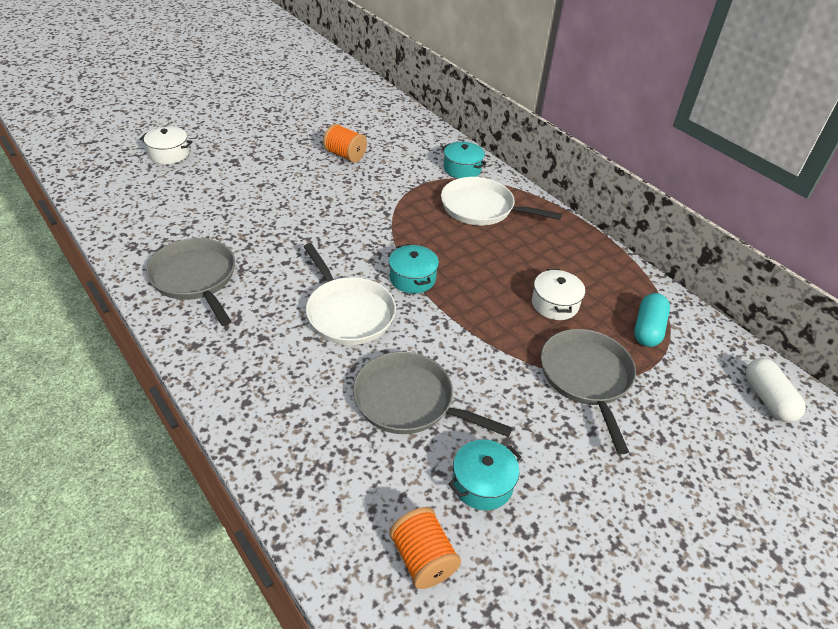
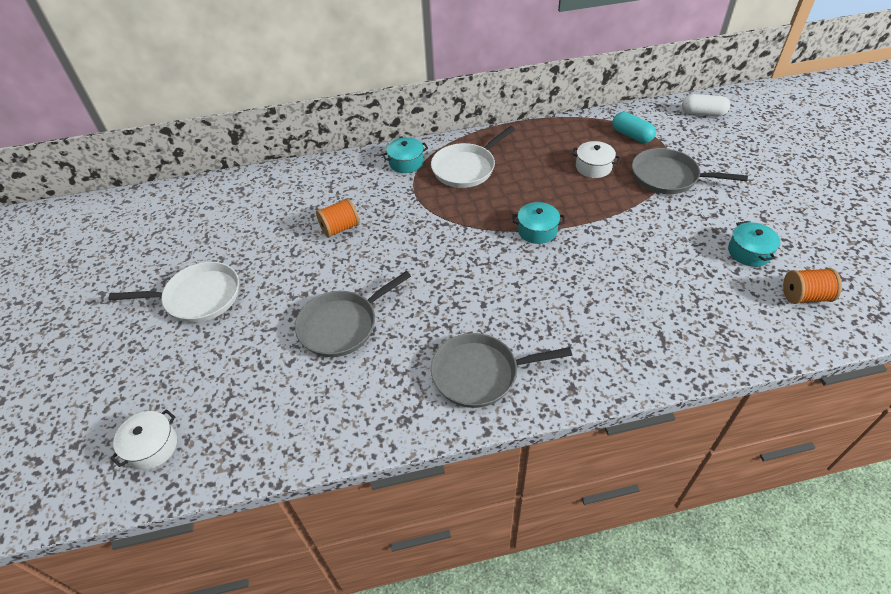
camera: 60 degrees left, 5 degrees up
white pot [140,126,192,164] -> white pot moved to [110,409,177,470]
white pan [304,243,396,345] -> white pan moved to [109,262,239,323]
grey pan [353,352,513,437] -> grey pan moved to [295,271,411,357]

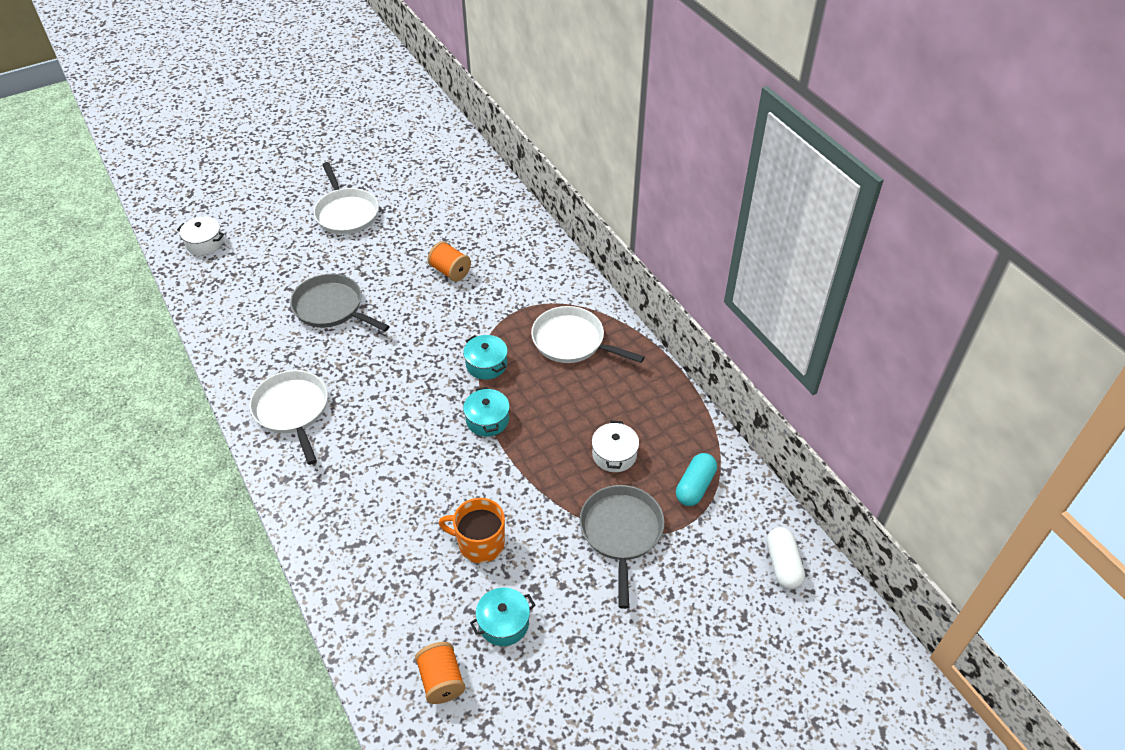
camera: 70 degrees right, 0 degrees up
turquoise pot [382,137,428,173] -> turquoise pot moved to [463,335,508,380]
grey pan [431,333,572,408] -> white pan [249,370,328,465]
none -> orange mug [439,498,505,563]

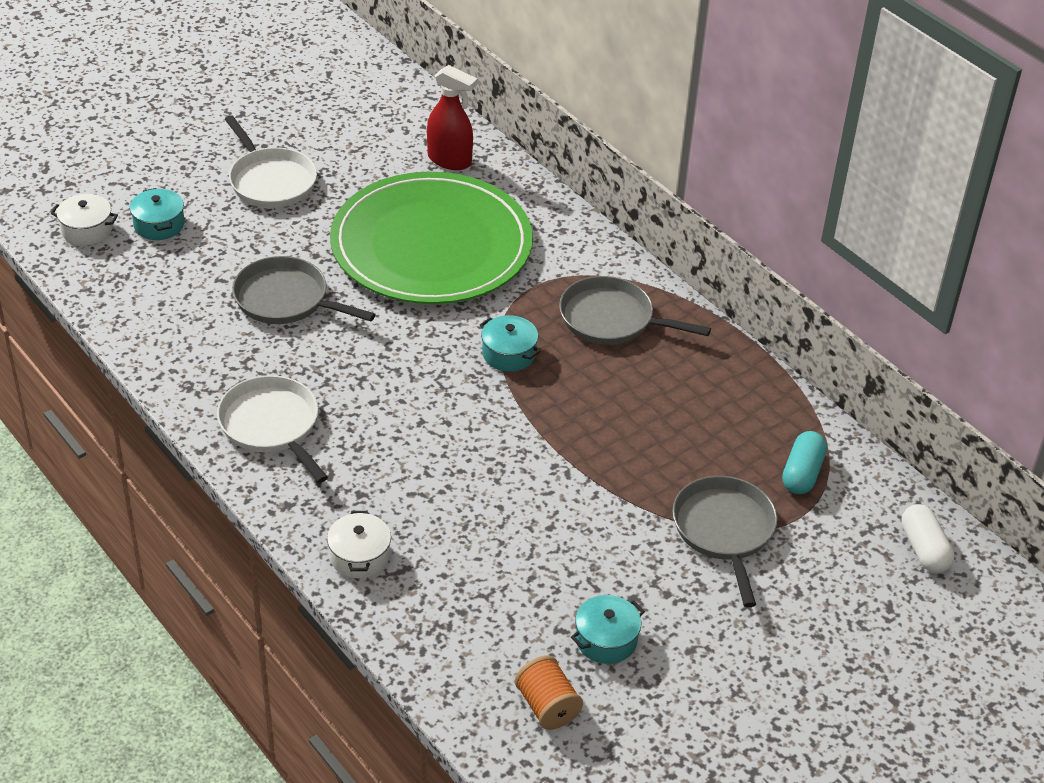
camera: 10 degrees left, 5 degrees down
orange spool [428,241,471,282] -> green plate [330,172,533,304]
orange mug [439,498,505,563] -> none
turquoise pot [463,387,510,437] -> turquoise pot moved to [130,188,185,240]
white pan [531,306,645,363] -> grey pan [559,276,711,345]
white pot [592,421,639,472] -> white pot moved to [327,511,391,579]
none -> red spray bottle [427,65,477,170]

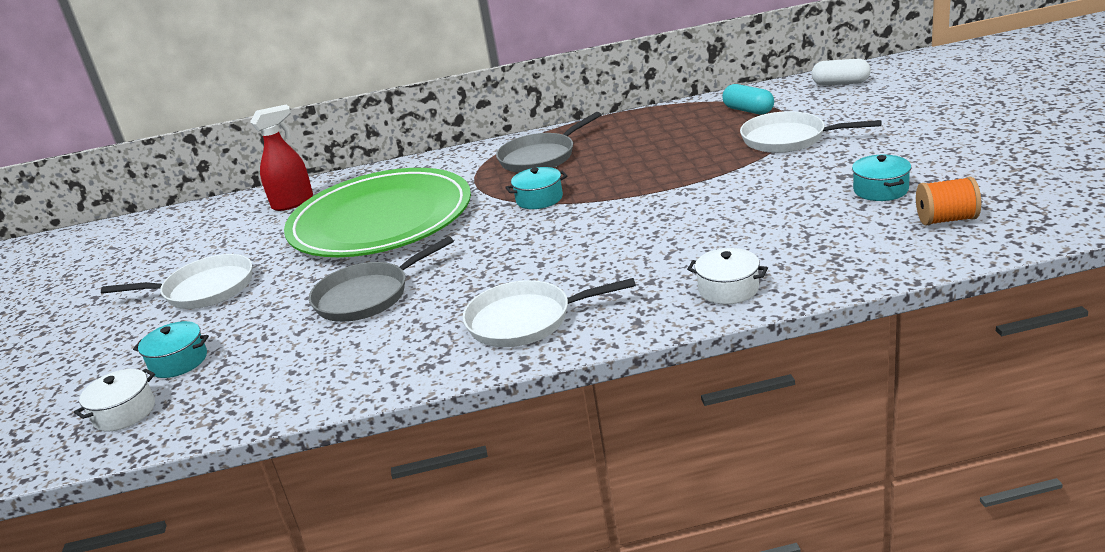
camera: 55 degrees left, 15 degrees down
grey pan [672,476,777,607] -> white pan [740,111,882,153]

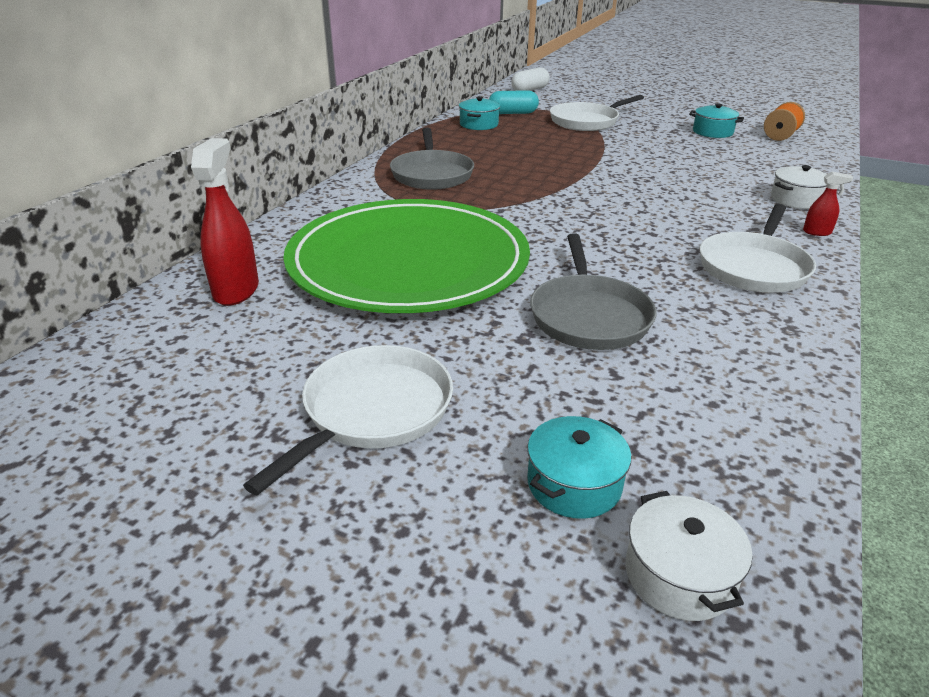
camera: 60 degrees left, 5 degrees up
turquoise pot [505,167,568,209] -> turquoise pot moved to [459,96,500,130]
none -> red spray bottle [803,172,853,236]

